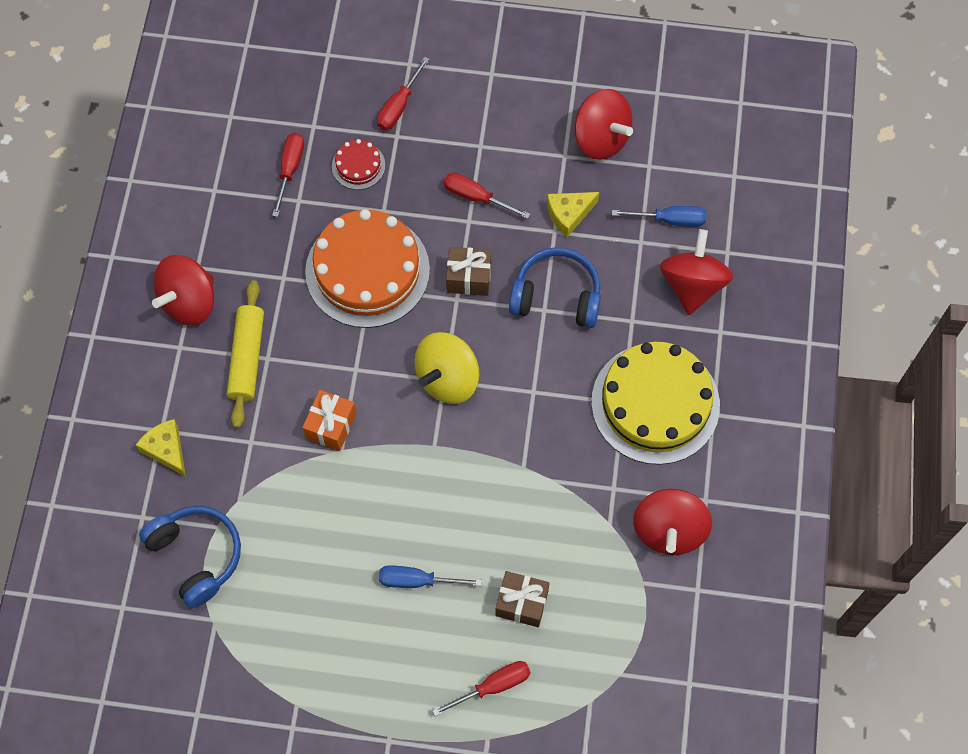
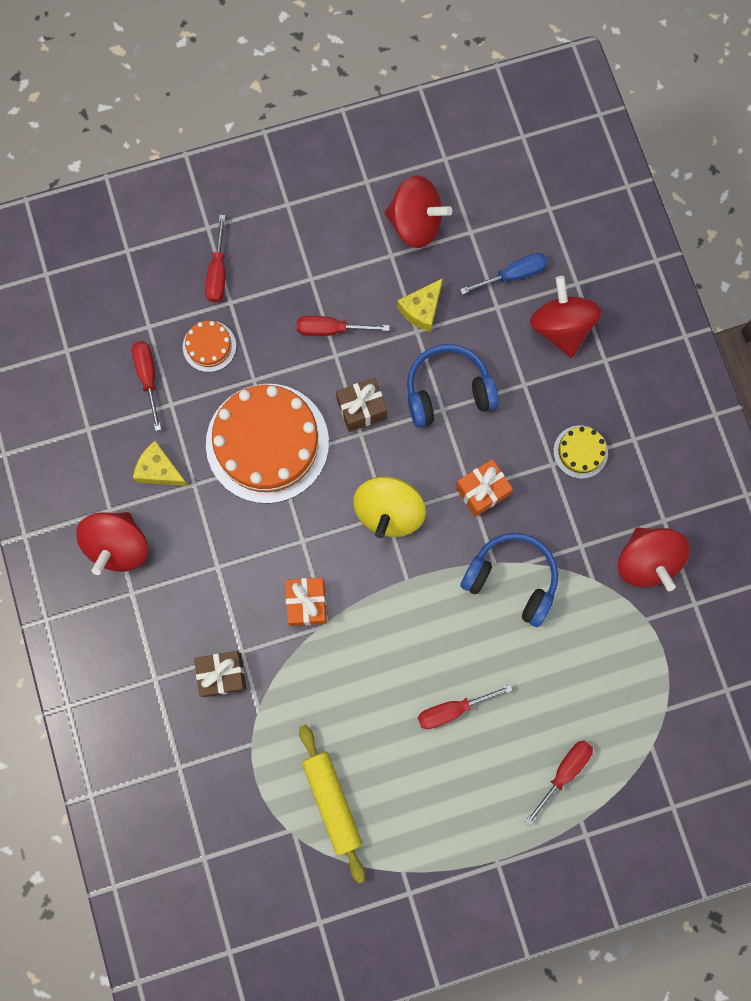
camera: 25 degrees left, 10 degrees up
yellow cheese [136,419,186,477] -> yellow cheese moved to [133,441,189,486]
blue headphones [139,506,241,608] -> blue headphones moved to [460,533,558,627]
yellow rolling pin [227,280,264,428] -> yellow rolling pin moved to [299,724,365,883]
red cake [332,139,385,190] -> orange cake [183,321,236,372]
blue screwdriver [379,565,482,588] -> red screwdriver [418,685,512,729]
brown gift [495,571,550,627] -> brown gift moved to [194,651,247,697]
yellow cake [591,342,720,465] -> yellow cake [553,426,608,479], size x0.44
none -> orange gift [455,459,513,517]

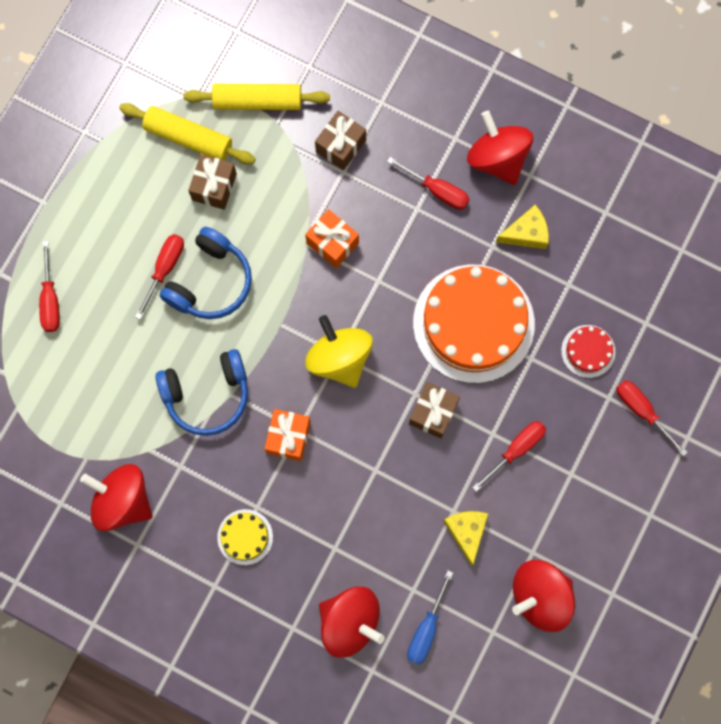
camera: 135 degrees right, 0 degrees up
red screwdriver [132,341,161,431] -> red screwdriver moved to [387,157,470,210]
orange cake [183,321,236,372] -> red cake [561,325,615,378]
blue headphones [407,344,499,428] -> blue headphones moved to [160,227,252,319]
none -> yellow rolling pin [183,84,330,110]
none -> brown gift [188,154,237,210]

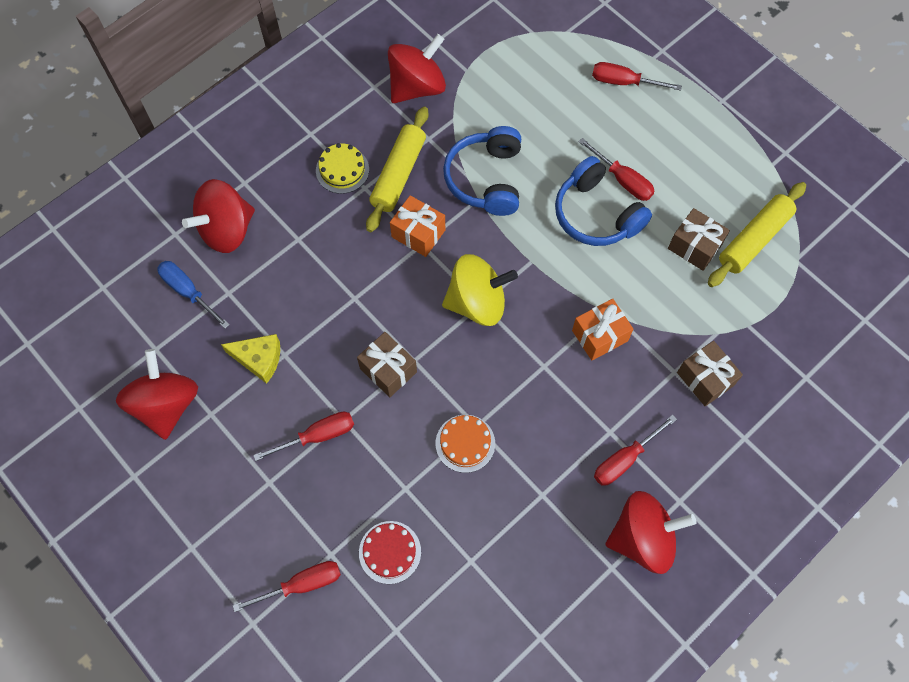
camera: 110 degrees right, 10 degrees down
yellow rolling pin [183,84,330,110] -> yellow rolling pin moved to [366,107,429,232]
orange cake [413,264,535,383] -> orange cake [436,415,495,473], size x0.44
red screwdriver [472,421,546,492] -> red screwdriver turned 90 degrees counterclockwise [253,412,354,461]
yellow cheese [496,205,549,249] -> none

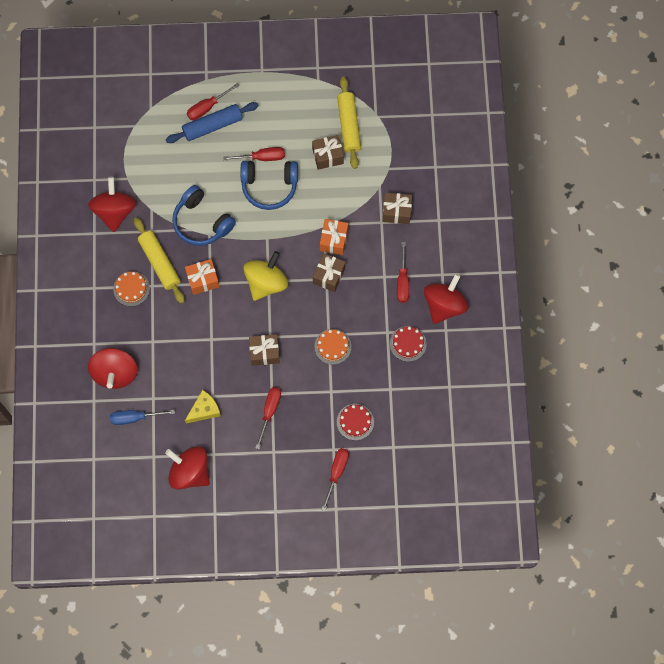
camera: 50 degrees left, 5 degrees up
yellow cake [316,143,369,194] -> orange cake [113,271,150,306]
none -> blue rolling pin [166,102,258,143]
none -> brown gift [313,253,346,292]
none -> red cake [390,326,427,362]

